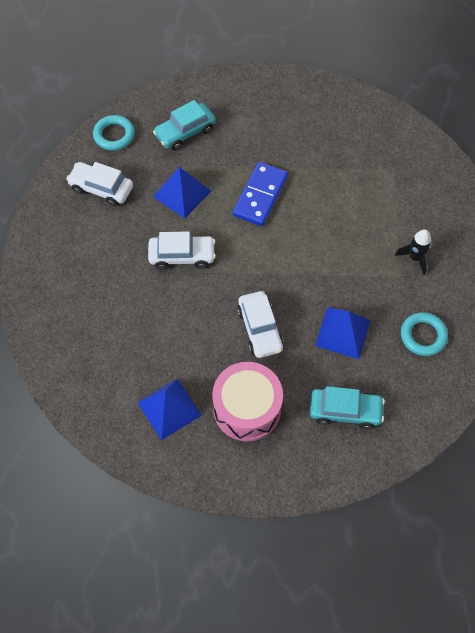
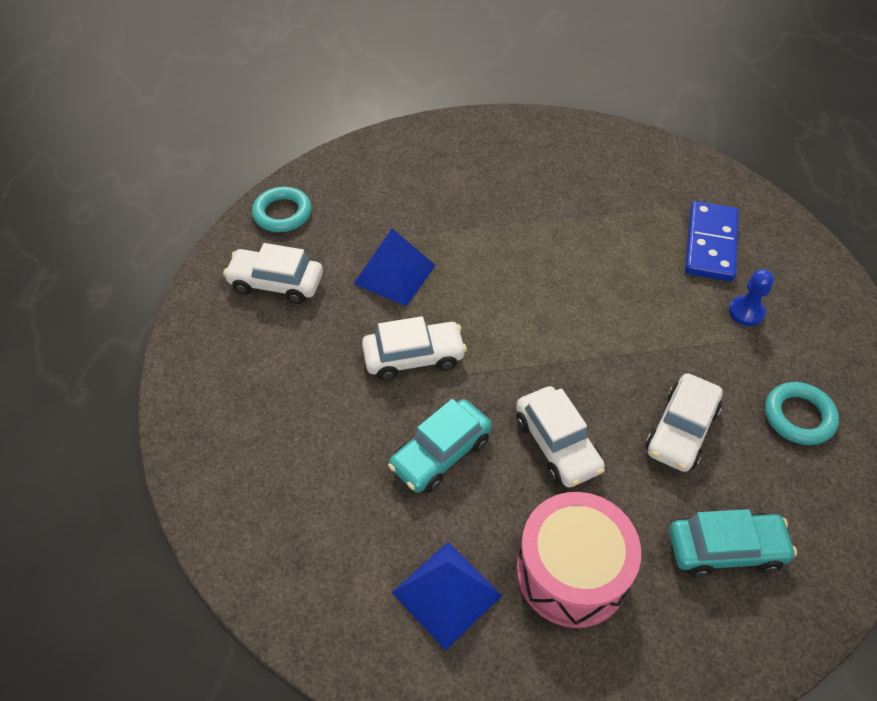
camera: 10 degrees left, 10 degrees down
turquoise car [153,100,216,150] -> turquoise car moved to [388,399,492,493]
blue domino [232,162,288,226] -> blue domino moved to [685,201,739,281]
blue pyramid [315,307,371,359] -> white car [646,373,723,472]
black rocket [395,229,431,275] -> blue pawn [729,269,774,326]

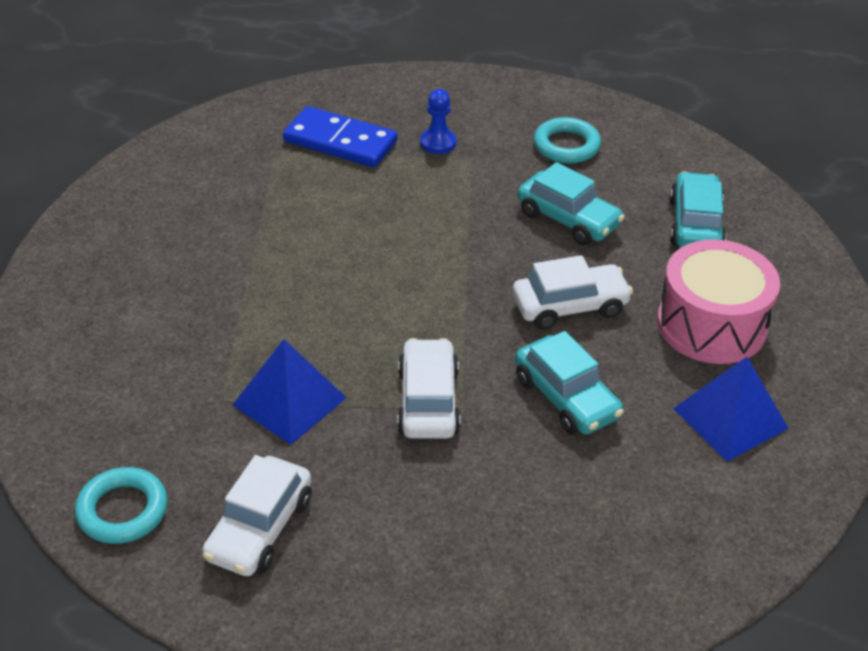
camera: 80 degrees left, 10 degrees down
white car [646,373,723,472] -> turquoise car [517,162,625,245]

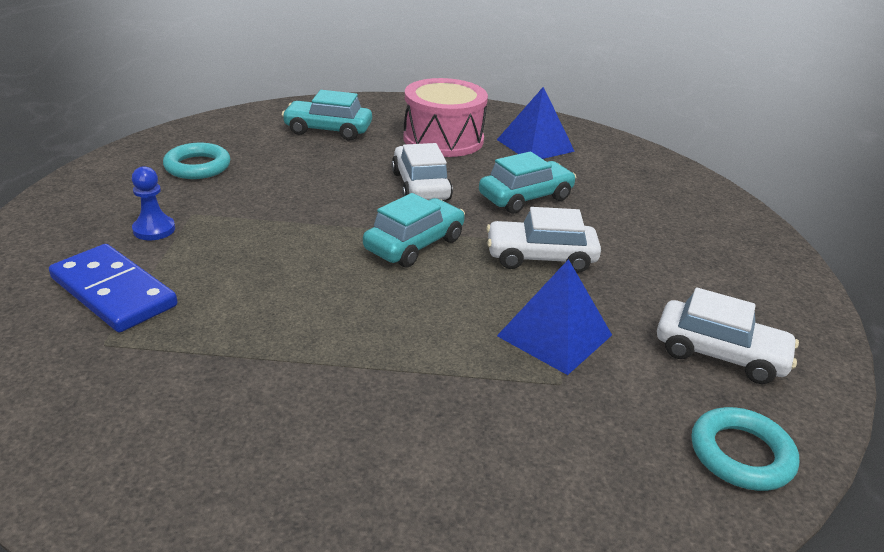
camera: 90 degrees left, 10 degrees down
blue domino [283,106,397,168] -> blue domino turned 75 degrees counterclockwise [49,244,177,333]
turquoise car [517,162,625,245] -> turquoise car moved to [363,193,465,268]

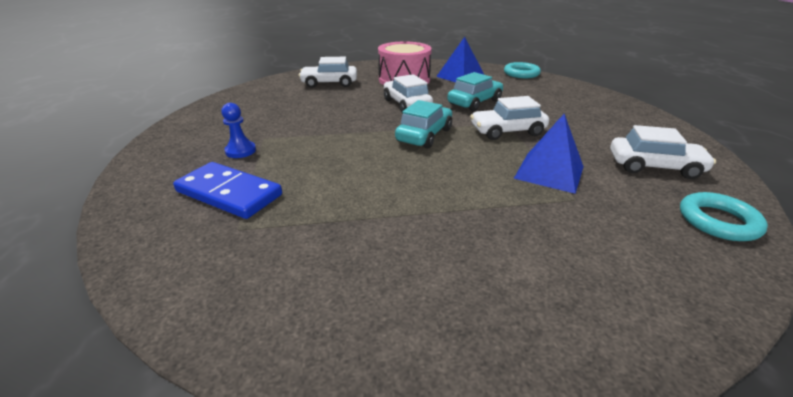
camera: 10 degrees left, 0 degrees up
turquoise ring [163,143,230,179] -> turquoise ring moved to [504,62,541,78]
turquoise car [282,90,372,141] -> white car [299,57,357,88]

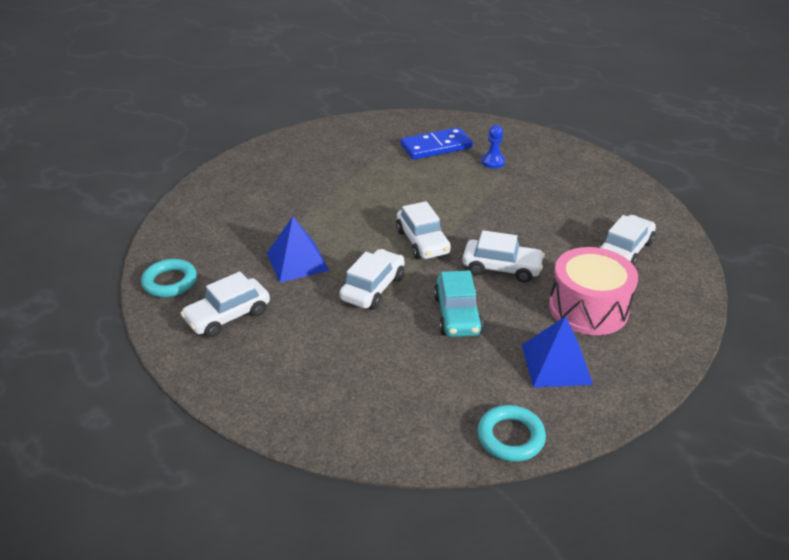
camera: 130 degrees right, 5 degrees up
turquoise car [395,100,452,149] -> white car [396,201,451,259]

